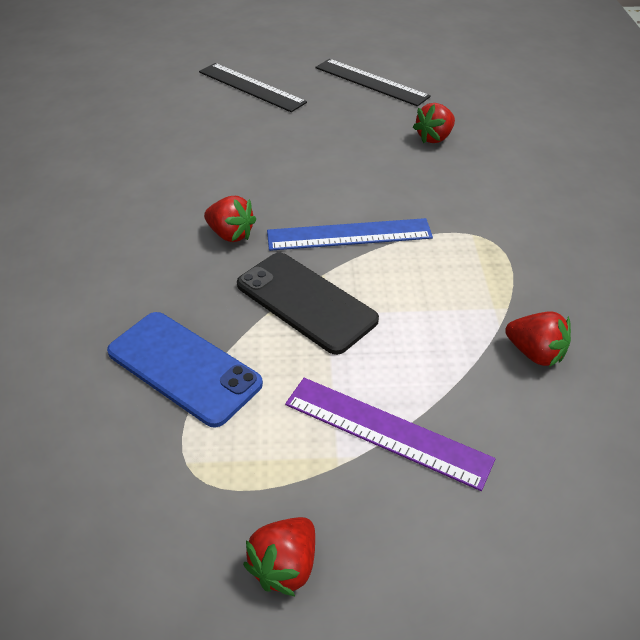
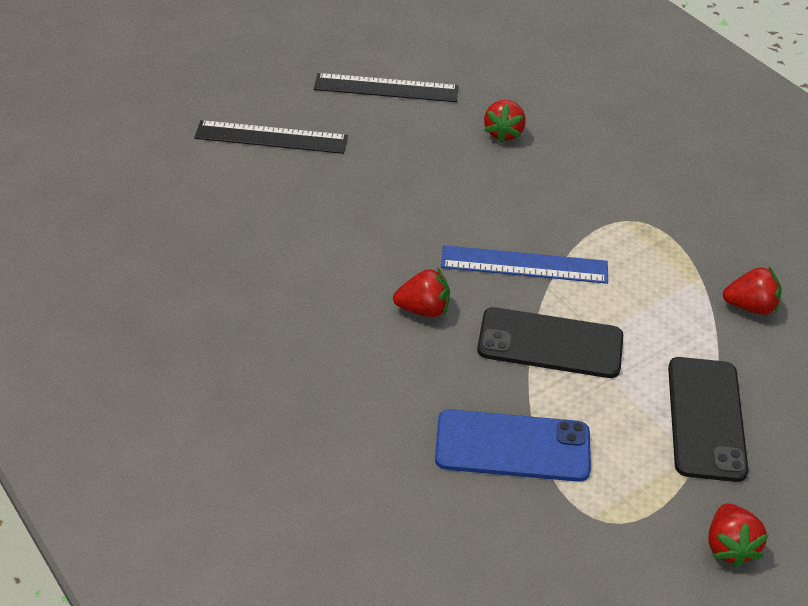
camera: 35 degrees left, 0 degrees up
blue ruler [267,218,433,251] -> blue ruler turned 45 degrees clockwise [441,245,608,284]
purple ruler [285,378,495,491] -> black phone [668,357,748,482]

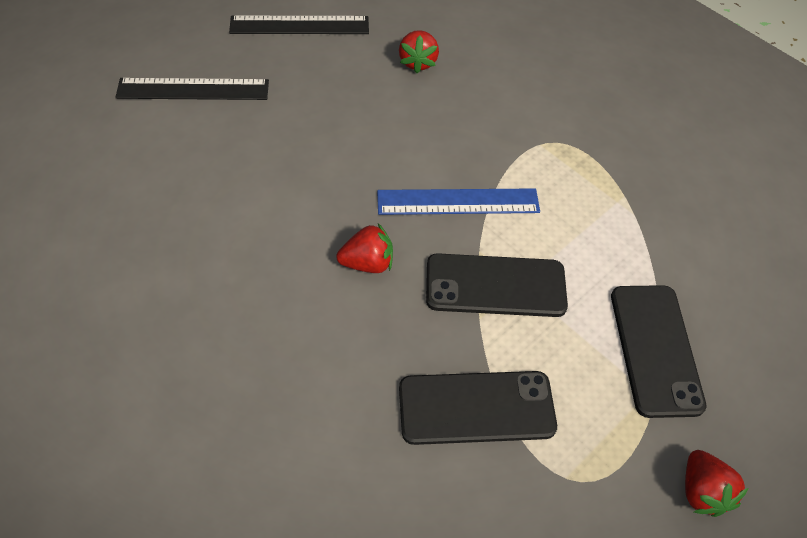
camera: 10 degrees left, 10 degrees up
blue phone [435,409,591,482] -> black phone [399,371,557,445]
red strawberry [723,267,782,315] -> none

